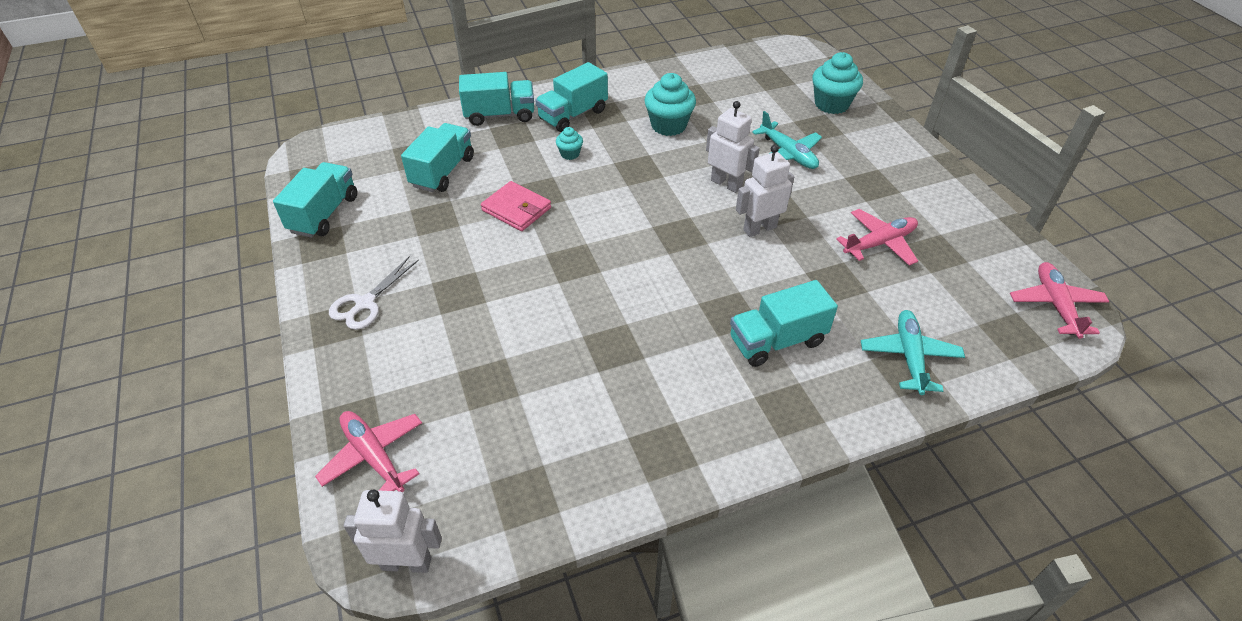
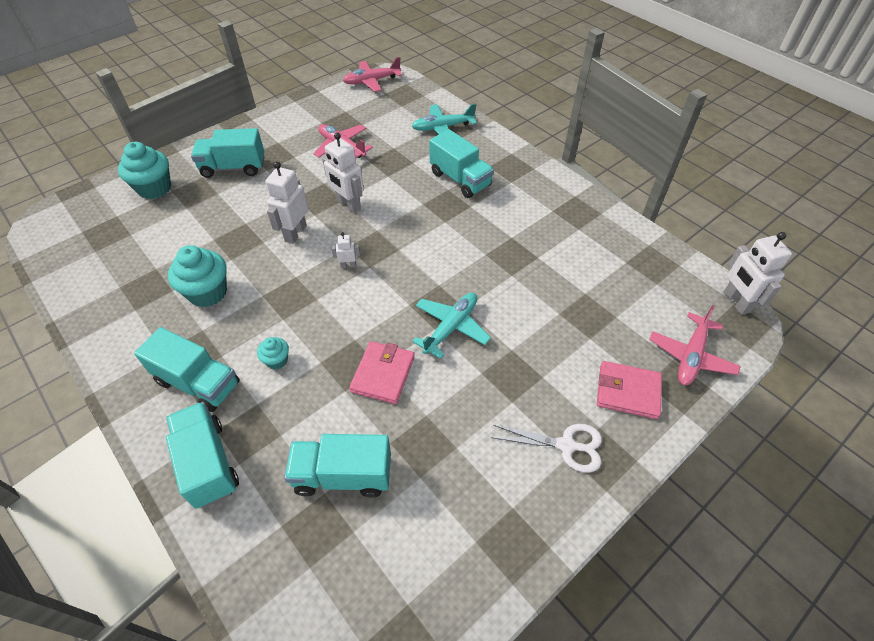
camera: 110 degrees left, 5 degrees up
turquoise truck [273,162,357,238] -> turquoise truck moved to [191,128,264,178]
turquoise plane [752,111,822,169] -> turquoise plane moved to [412,293,491,359]
none -> white robot [331,232,360,268]
none -> pink wallet [597,361,662,419]

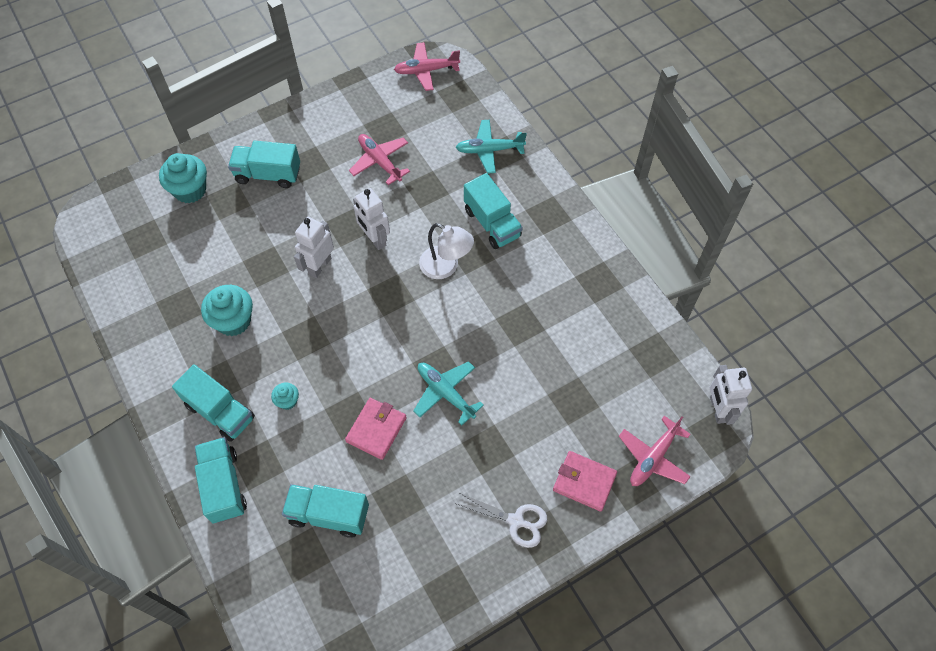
camera: 10 degrees right, 10 degrees up
white robot [331,232,360,268] -> none
turquoise plane [412,293,491,359] -> turquoise plane turned 90 degrees counterclockwise [413,361,484,426]
none -> white lamp [419,223,474,279]

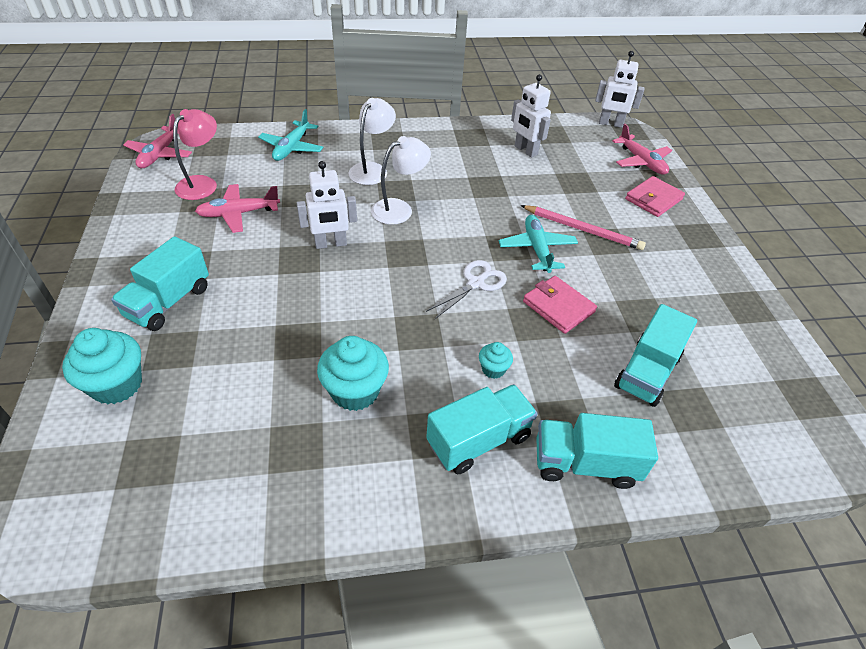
camera: 70 degrees left, 15 degrees down
white robot [294,217,334,278] -> white robot moved to [511,74,551,157]
turquoise plane [413,361,484,426] -> turquoise plane turned 105 degrees clockwise [499,215,578,273]
white scissors [455,493,547,548] -> white scissors moved to [426,260,507,319]
turquoise truck [464,173,523,249] -> white lamp [349,98,396,185]
none -> pink lamp [173,109,217,200]
none -> pink pencil [521,205,646,250]

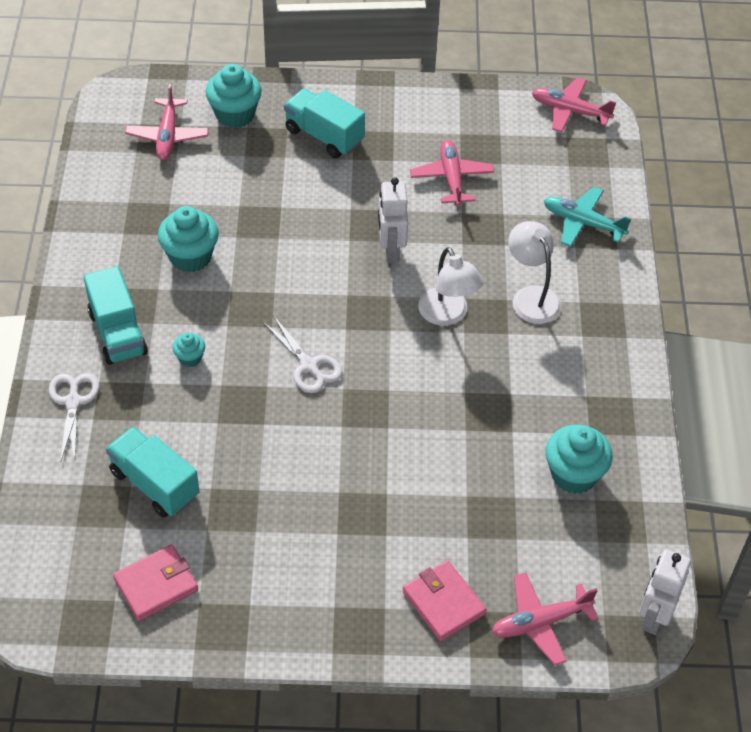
camera: 100 degrees right, 5 degrees up
pink lamp [173,109,217,200] -> none
white lamp [349,98,396,185] -> white lamp turned 150 degrees counterclockwise [508,221,562,324]
turquoise plane [499,215,578,273] -> none
white robot [511,74,551,157] -> turquoise cupcake [545,425,613,494]
pink pencil [521,205,646,250] -> none
pink wallet [523,276,597,334] -> pink wallet moved to [113,545,198,621]
turquoise truck [536,413,658,489] -> white scissors [49,373,100,463]
none -> pink plane [125,84,209,160]

